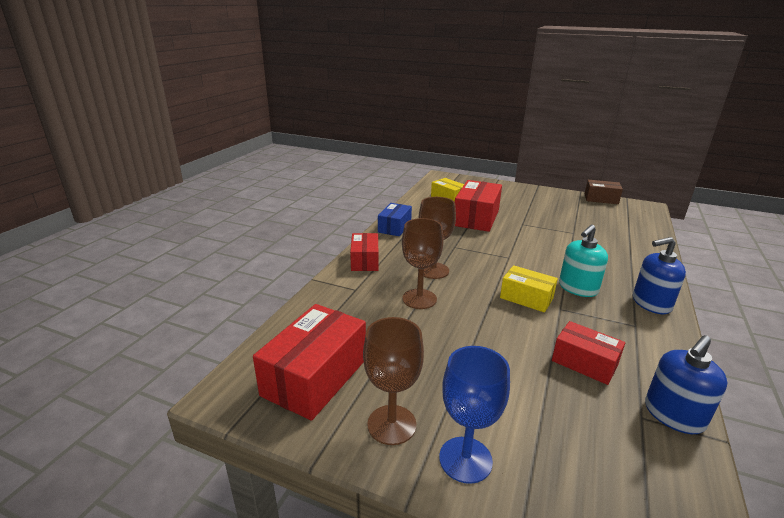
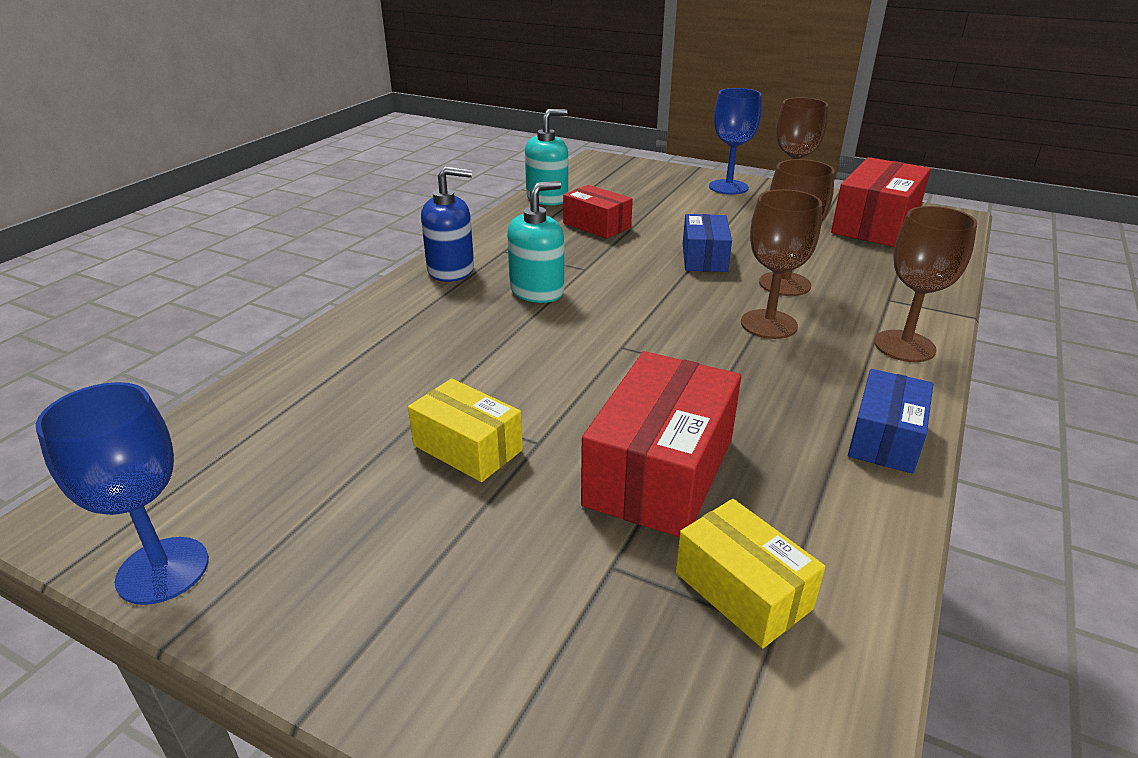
camera: 175 degrees left, 5 degrees up
red box [350,233,378,271] -> brown goblet [874,206,977,362]
yellow box [500,265,558,312] -> yellow box moved to [408,378,523,482]
brown box [585,180,623,204] -> blue goblet [36,382,209,605]
blue soap dispenser [645,335,727,434] -> turquoise soap dispenser [525,109,568,206]
none -> blue box [683,214,732,272]

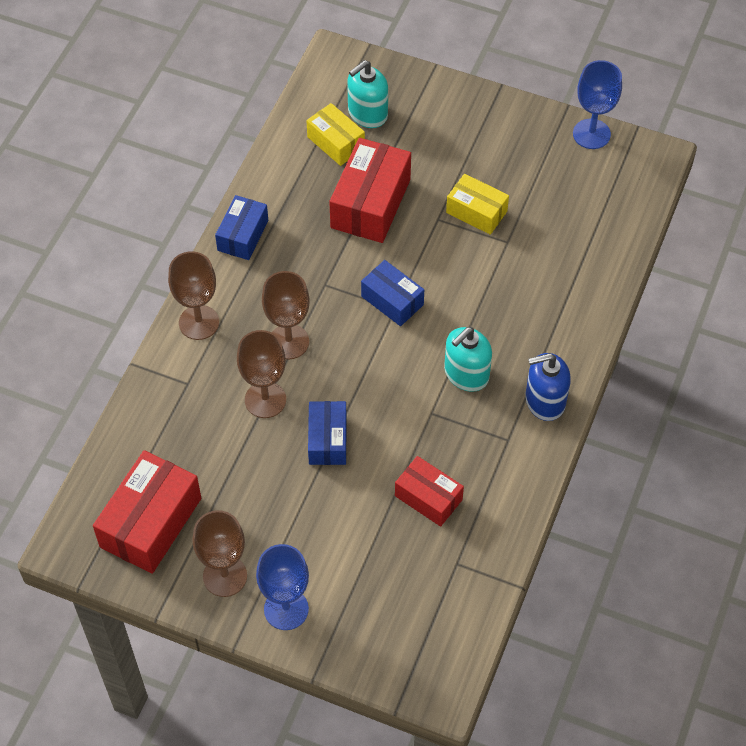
camera: 175 degrees right, 25 degrees up
turquoise soap dispenser [525,109,568,206] -> turquoise soap dispenser moved to [347,60,388,128]
none -> blue box [361,260,424,326]

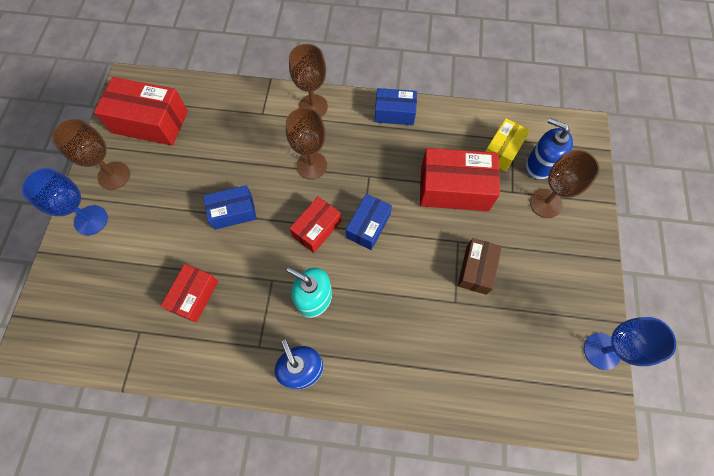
camera: 75 degrees right, 10 degrees up
brown goblet [237,330,286,418] -> brown goblet moved to [530,150,600,218]
turquoise soap dispenser [347,60,388,128] -> blue soap dispenser [526,118,573,180]
yellow box [446,174,509,235] -> brown box [458,238,502,295]
none -> red box [289,196,341,253]

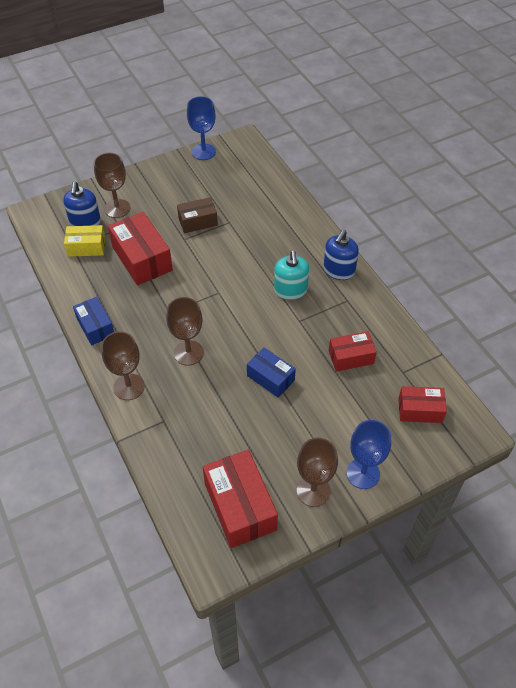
camera: 125 degrees left, 15 degrees down
red box [289,196,341,253] -> red box moved to [398,386,447,423]
blue box [346,194,392,250] -> none

